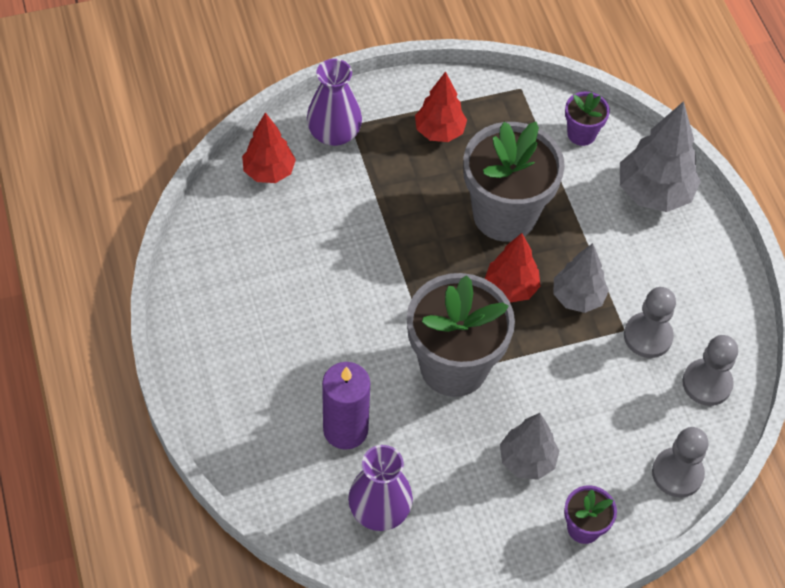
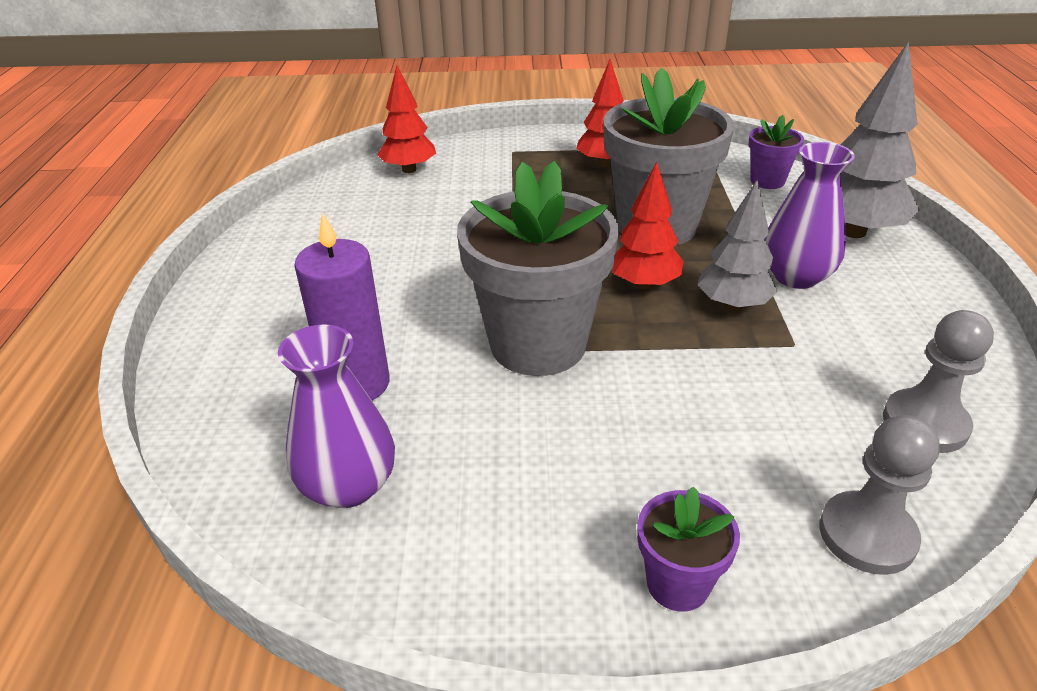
camera: 20 degrees right, 20 degrees down
purple vase [307,59,362,146] -> purple vase moved to [765,142,855,289]
grey tree [500,413,560,480] -> none
grey pawn [624,287,676,358] -> none

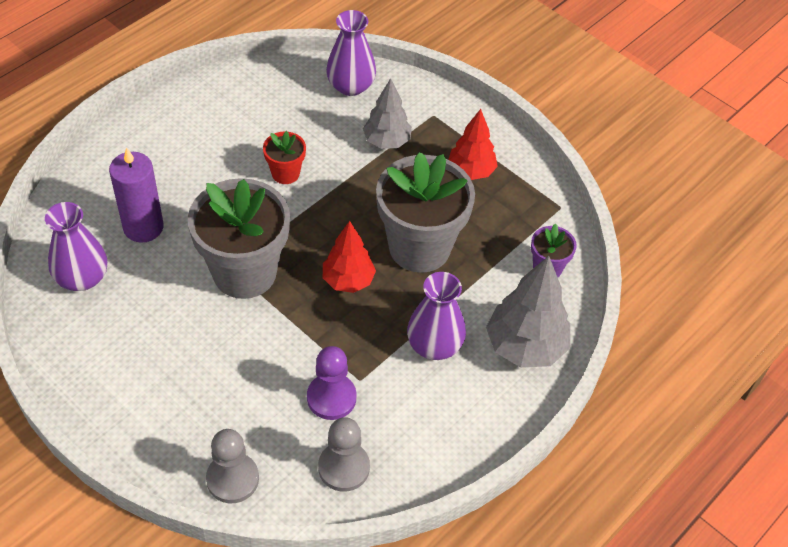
camera: 40 degrees right, 15 degrees up
red tree [377,66,436,173] -> purple vase [326,10,376,96]
purple flower pot [637,487,740,611] -> none
grey tree [697,180,778,311] -> grey tree moved to [363,78,412,149]
none -> red flower pot [263,131,306,184]
none -> purple pawn [307,346,357,420]

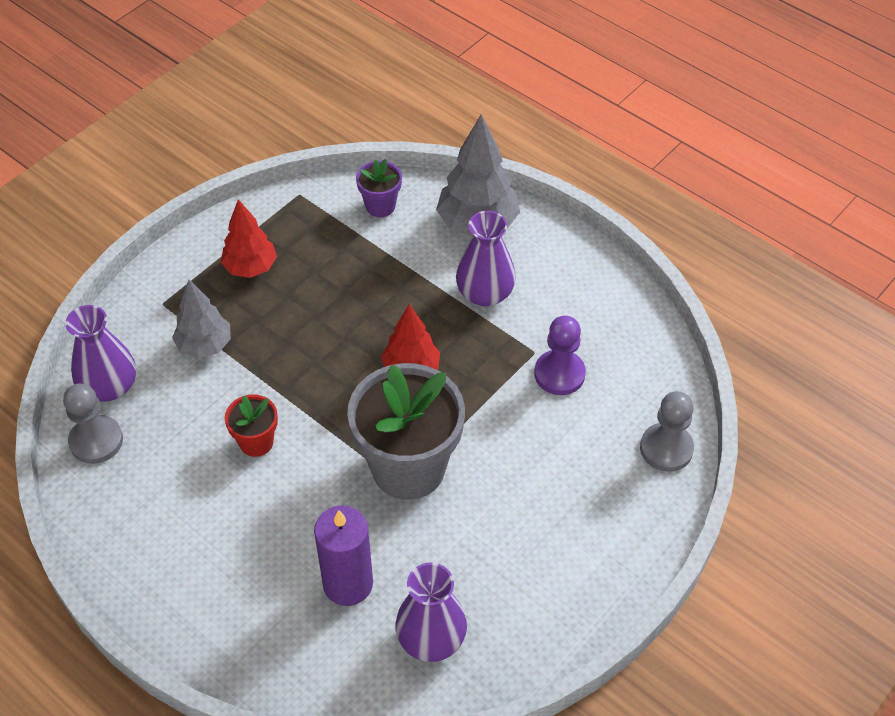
camera: 90 degrees left, 0 degrees up
grey pawn [318,417,370,492] -> grey pawn moved to [63,383,123,464]
grey flower pot [376,152,475,273] -> none

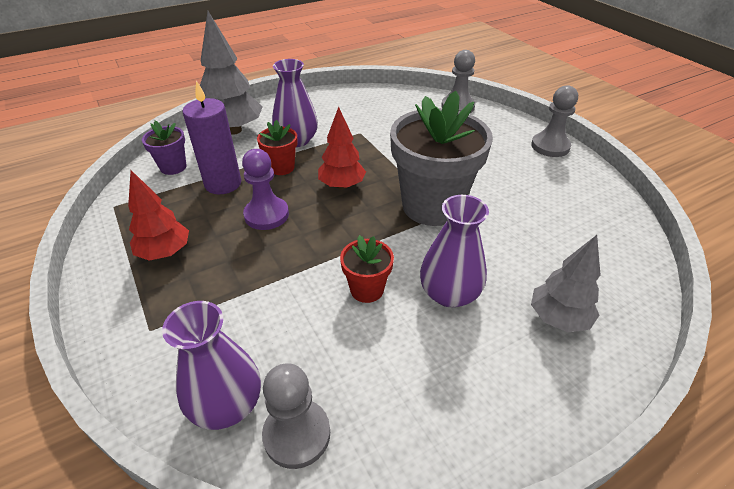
camera: 70 degrees left, 10 degrees down
grey tree [172,280,231,358] -> grey tree moved to [531,235,600,332]
purple candle [314,506,373,606] -> purple candle moved to [182,81,241,194]
purple vase [395,563,467,662] -> purple vase moved to [420,195,489,308]
purple pawn [534,316,586,395] -> purple pawn moved to [242,149,289,230]
none -> red flower pot [257,120,298,175]
none -> grey pawn [531,85,578,157]

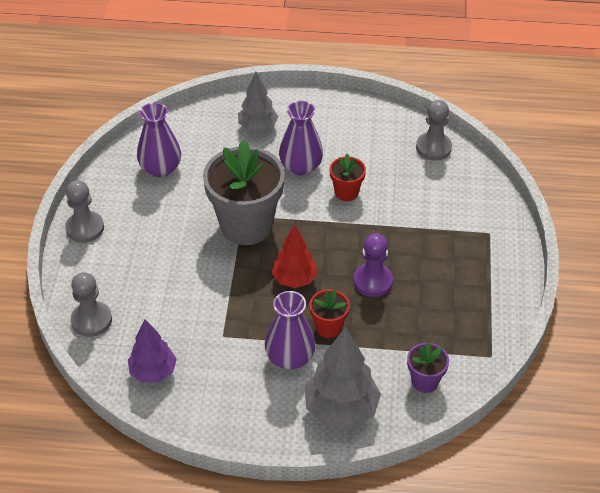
camera: 145 degrees left, 5 degrees up
red tree [128,170,189,261] -> none
purple vase [162,301,261,430] -> purple vase moved to [137,102,181,177]
purple candle [182,81,241,194] -> none
none -> purple tree [128,319,177,383]

